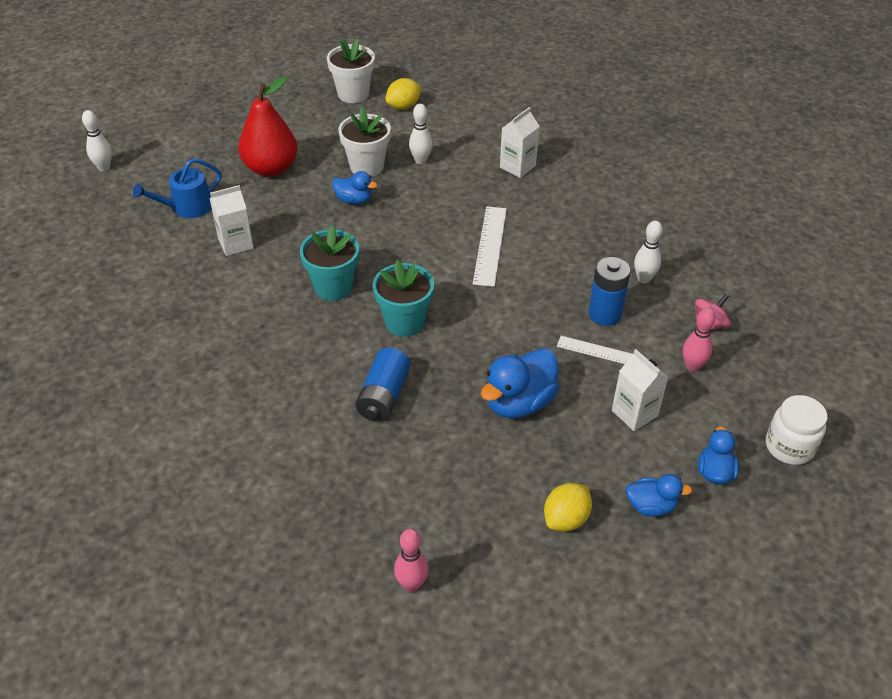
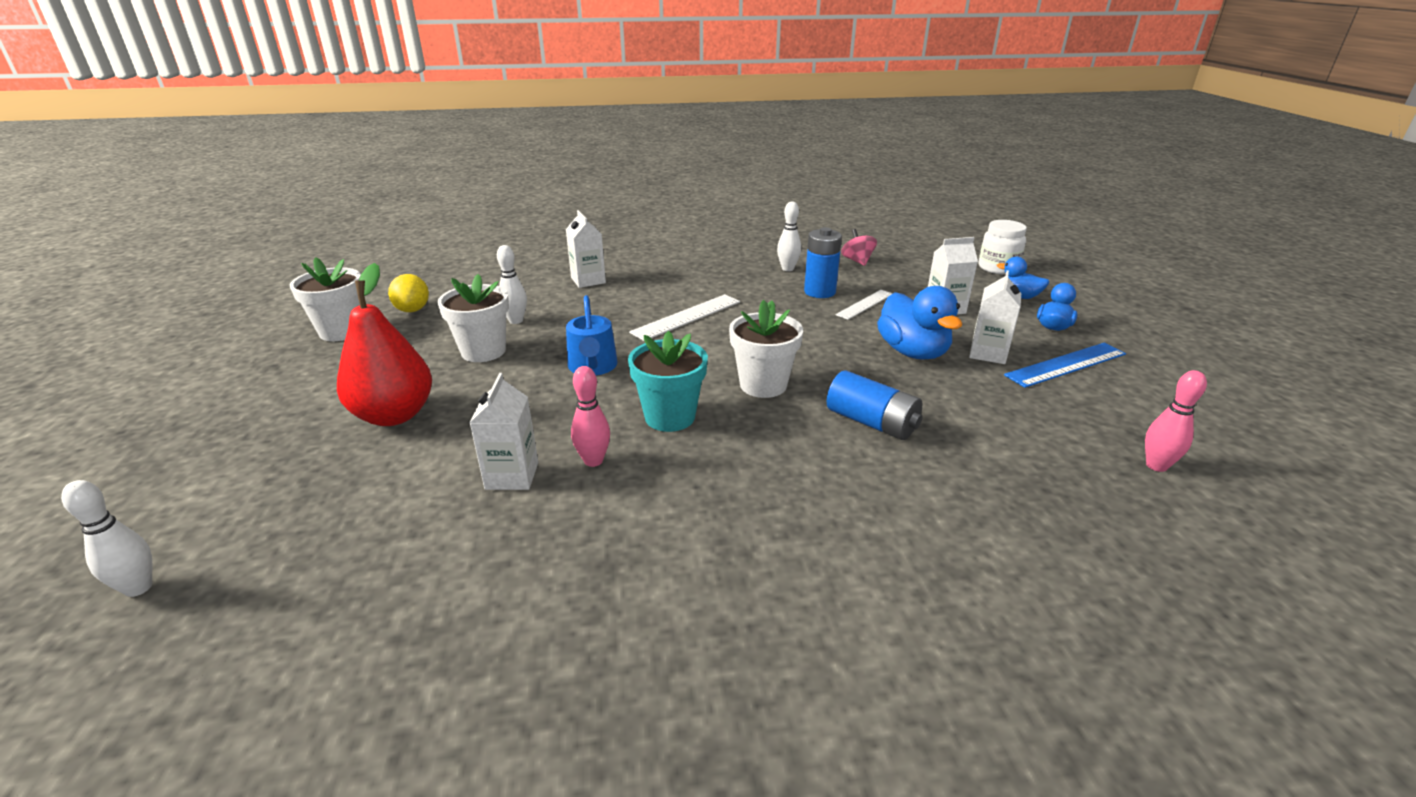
camera: 65 degrees left, 15 degrees down
blue watering can [133,158,222,218] -> blue watering can moved to [566,295,618,376]
blue duck [332,171,378,205] -> none
turquoise flower pot [373,260,434,337] -> white flower pot [729,300,803,398]
white ruler [473,206,507,287] -> white ruler turned 75 degrees counterclockwise [629,294,740,341]
yellow lemon [544,483,592,531] -> blue ruler [1004,343,1126,388]
pink bowling pin [683,308,716,372] -> pink bowling pin moved to [571,366,610,467]
none -> white carton [969,270,1021,364]

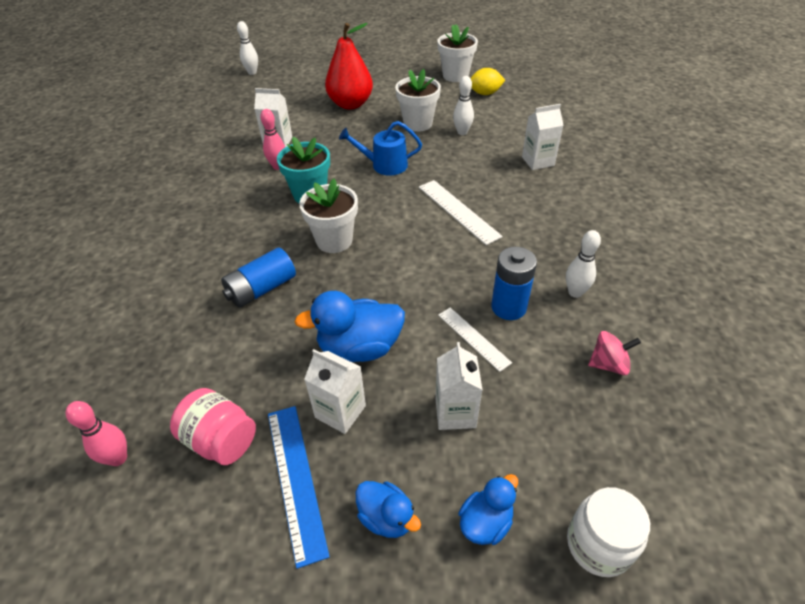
camera: 100 degrees right, 15 degrees up
none -> pink jar [170,388,256,465]

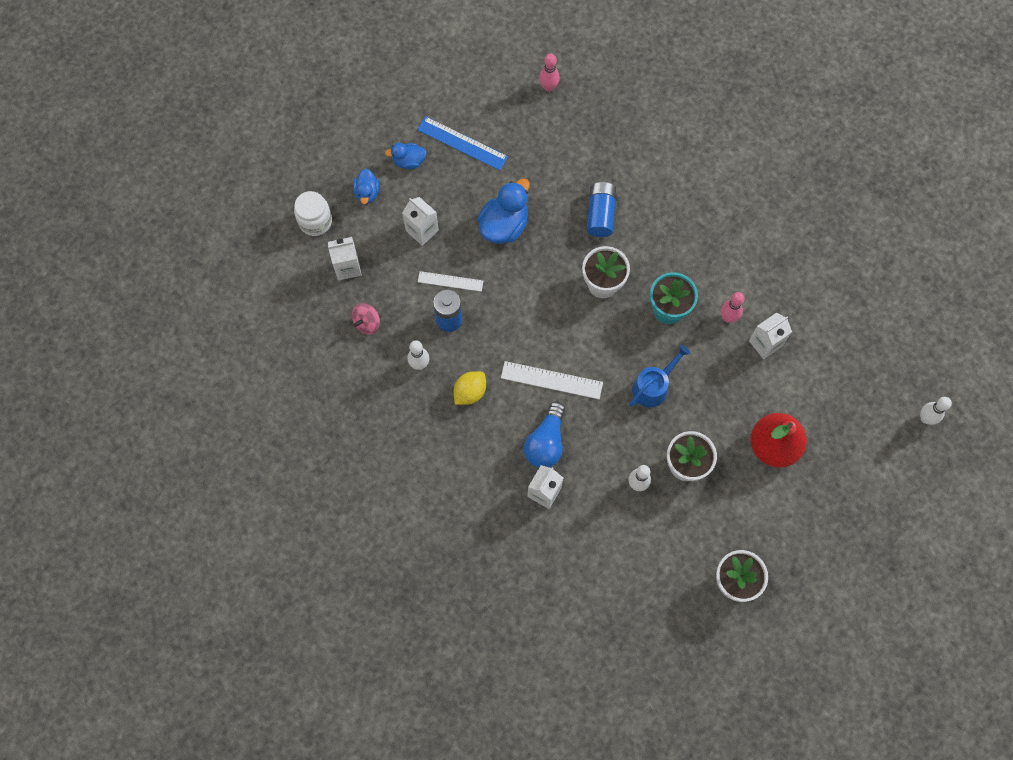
camera: 135 degrees right, 25 degrees up
pink jar [170,388,256,465] -> none
white carton [304,349,366,434] -> white carton moved to [328,237,361,281]
yellow lemon [471,68,505,95] -> yellow lemon moved to [454,371,486,405]
none -> blue light bulb [524,401,565,468]

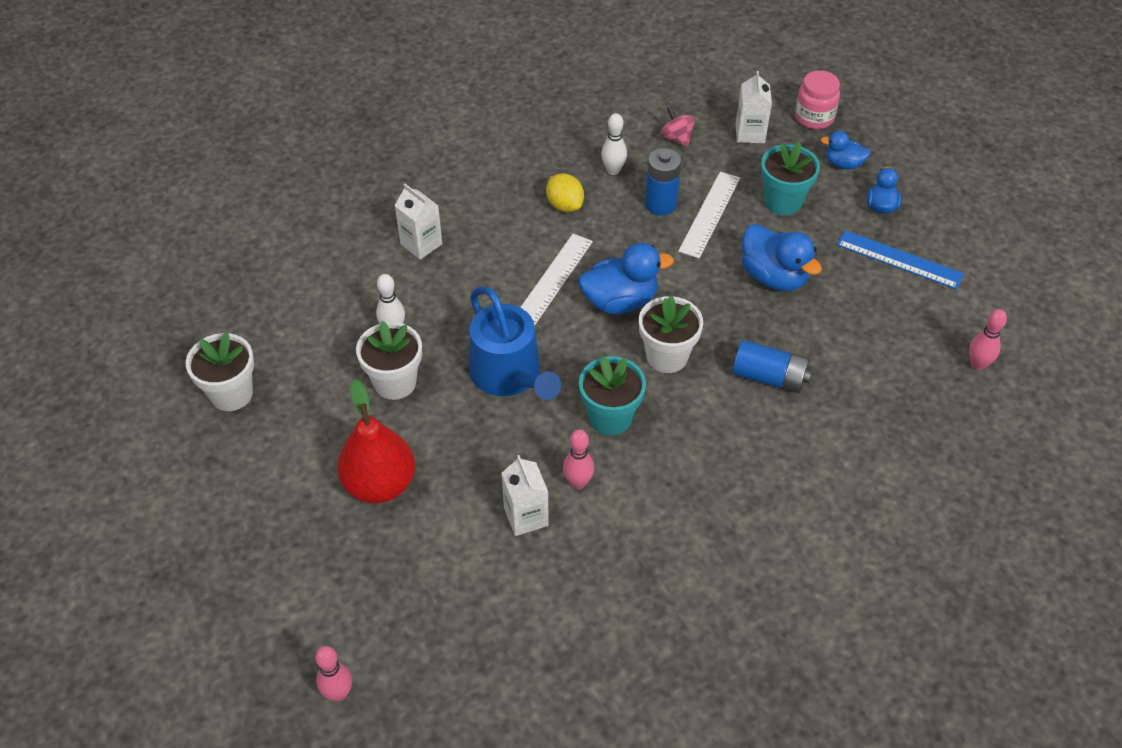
camera: 105 degrees right, 20 degrees down
white jar [294,191,332,236] -> pink jar [795,70,840,129]
white carton [402,197,439,246] -> turquoise flower pot [761,142,820,215]
blue ruler [417,116,508,170] -> blue ruler turned 75 degrees clockwise [837,230,964,290]
white ruler [418,271,483,292] -> white ruler [678,172,740,258], size x1.51
blue light bulb [524,401,565,468] -> none
blue watering can [629,345,690,407] -> blue watering can [469,287,561,400], size x1.54
white bowling pin [920,397,952,425] -> pink bowling pin [315,646,352,702]
none -> blue duck [579,243,674,314]

